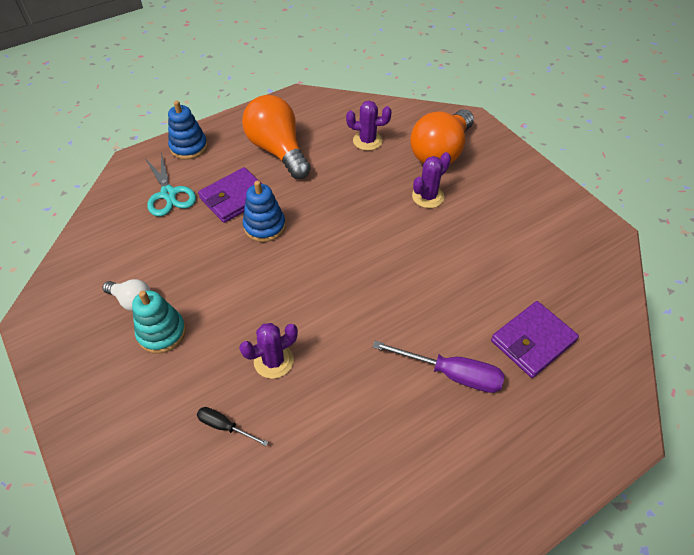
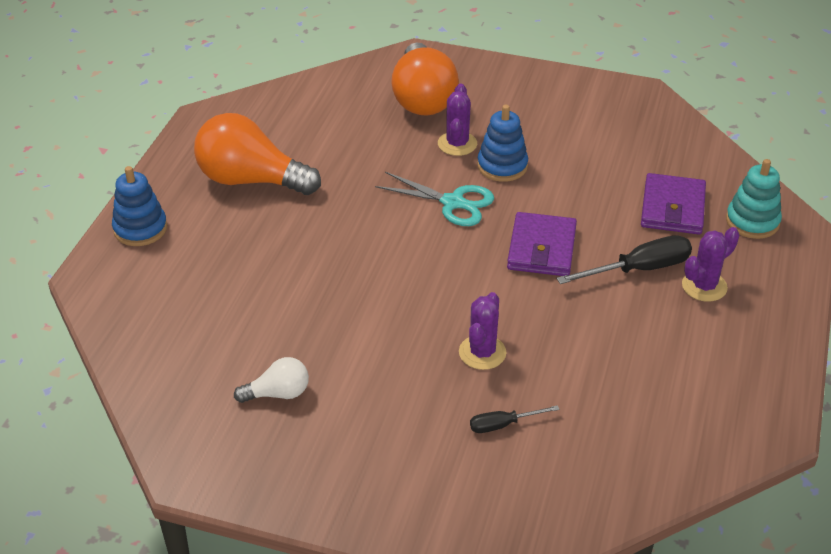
camera: 40 degrees left, 10 degrees down
turquoise stacking toy [132,290,186,354] -> turquoise stacking toy moved to [726,159,782,239]
turquoise scissors [145,152,196,216] -> turquoise scissors moved to [375,172,494,226]
purple wallet [198,167,262,223] -> purple wallet moved to [507,212,577,276]
blue stacking toy [243,181,286,242] -> blue stacking toy moved to [477,105,528,182]
purple cactus [346,101,392,151] -> purple cactus moved to [682,227,739,302]
purple screwdriver [373,341,505,393] -> black screwdriver [557,235,692,284]

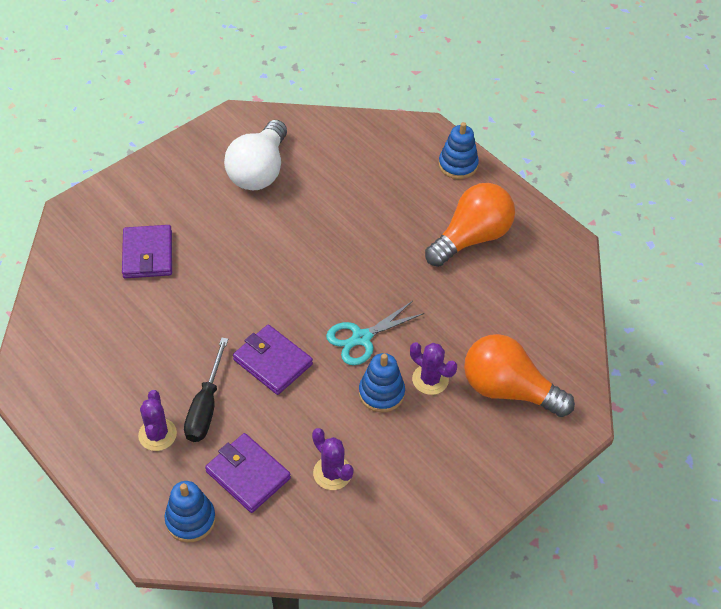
camera: 120 degrees right, 10 degrees up
white light bulb [234,357,309,403] -> white light bulb [224,120,287,190], size x2.04
purple cactus [459,292,506,370] -> purple cactus moved to [312,428,354,490]
black screwdriver [470,405,560,433] -> purple wallet [122,225,172,278]
turquoise stacking toy [726,159,782,239] -> blue stacking toy [164,481,216,543]

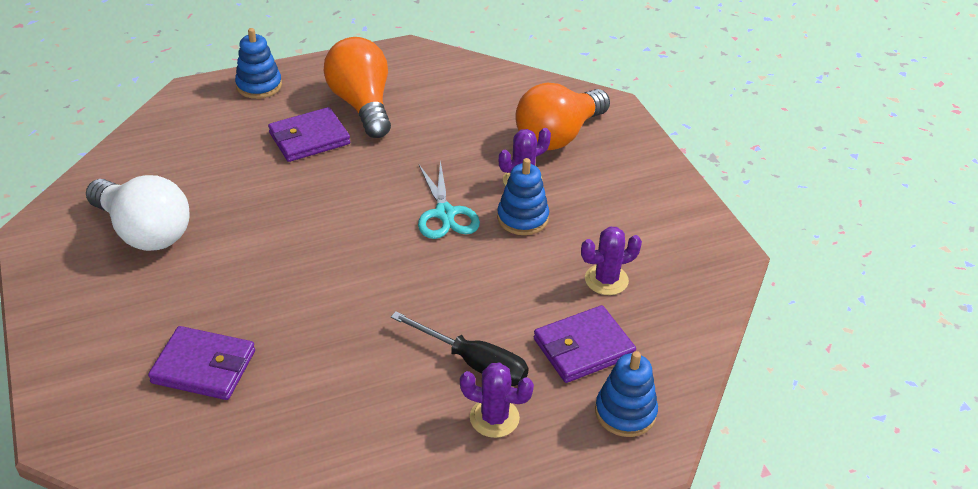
camera: 70 degrees left, 10 degrees down
purple wallet [233,325,313,395] -> purple wallet moved to [268,107,350,162]

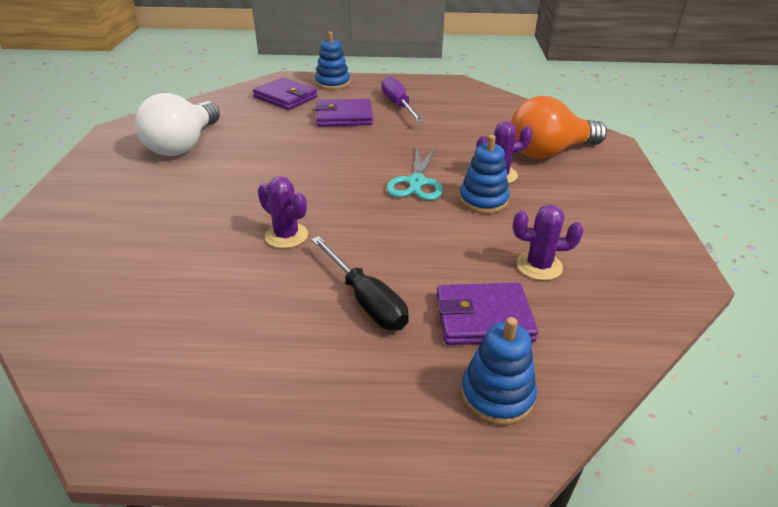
camera: 25 degrees right, 5 degrees down
white light bulb [86,175,190,251] -> white light bulb turned 45 degrees clockwise [135,93,220,156]
purple wallet [148,326,255,400] -> purple wallet moved to [253,77,318,110]
orange light bulb [323,37,391,138] -> purple screwdriver [381,76,424,123]
purple cactus [460,363,534,438] -> purple cactus moved to [258,176,308,248]

